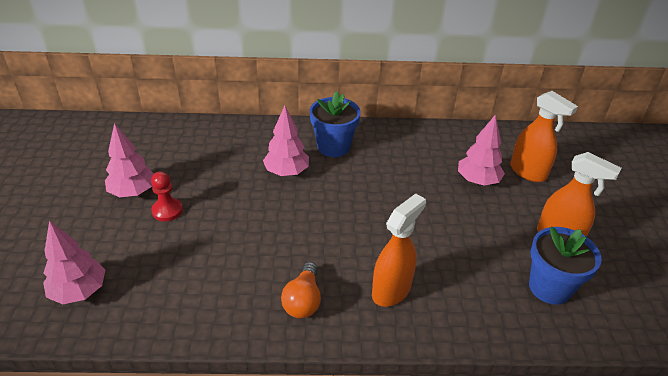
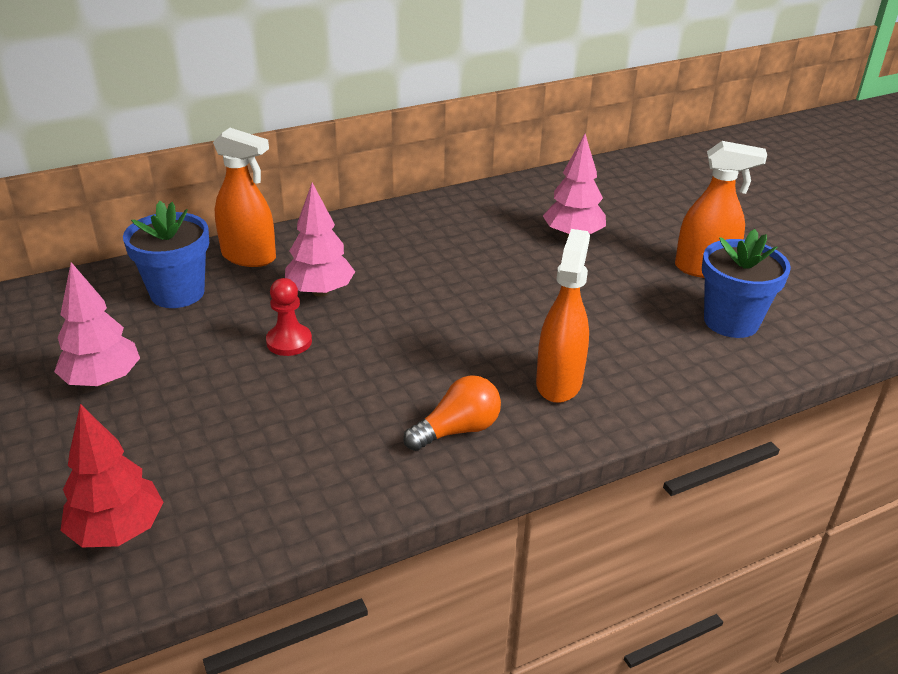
camera: 25 degrees left, 5 degrees down
pink tree [43,221,105,304] -> red tree [60,404,163,548]
red pawn [151,171,183,221] -> red pawn moved to [266,278,312,356]
orange light bulb [281,262,321,318] -> orange light bulb turned 105 degrees counterclockwise [403,375,501,451]
blue flower pot [310,91,361,157] -> blue flower pot moved to [123,201,209,308]
orange spray bottle [510,91,578,182] -> orange spray bottle moved to [213,128,276,267]

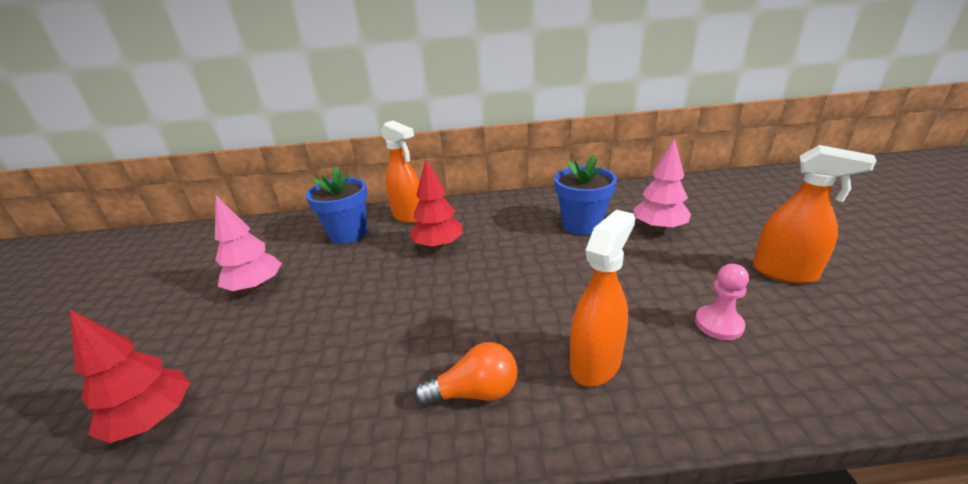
camera: 25 degrees right, 5 degrees down
red pawn [266,278,312,356] -> none
pink tree [285,183,355,297] -> red tree [409,159,463,250]
blue flower pot [702,229,791,338] -> blue flower pot moved to [554,155,617,235]
none -> pink pawn [695,264,749,340]

